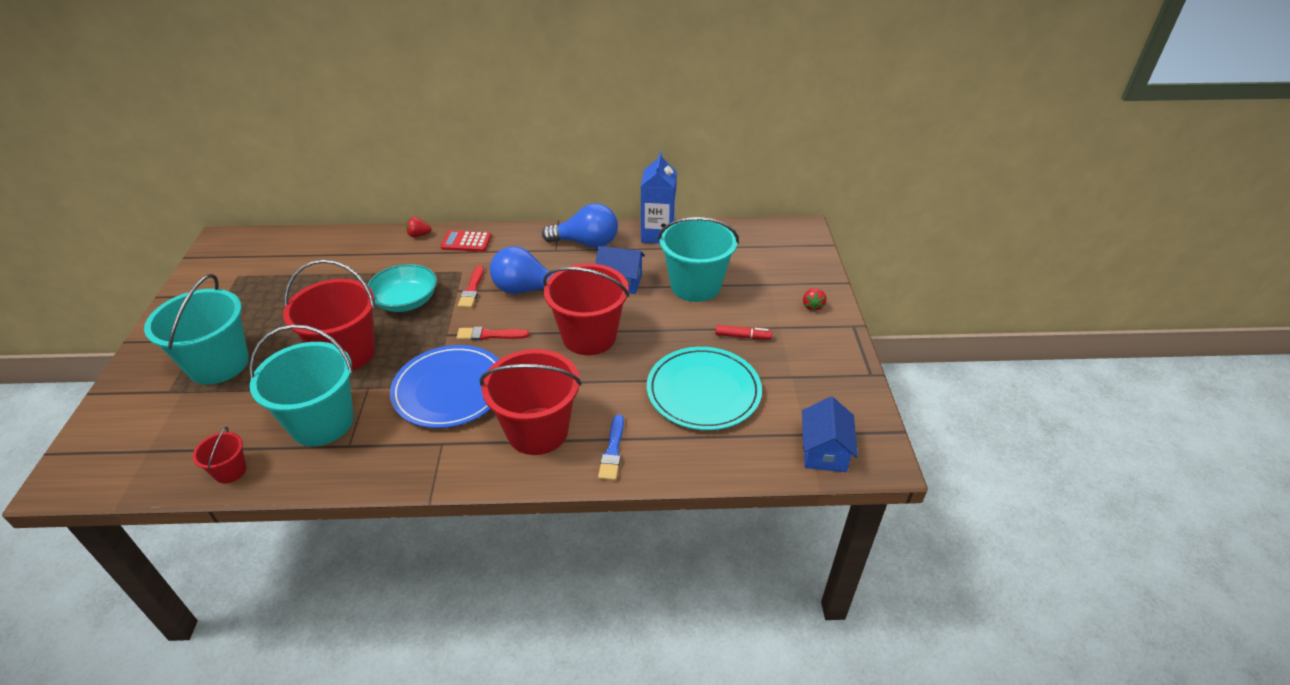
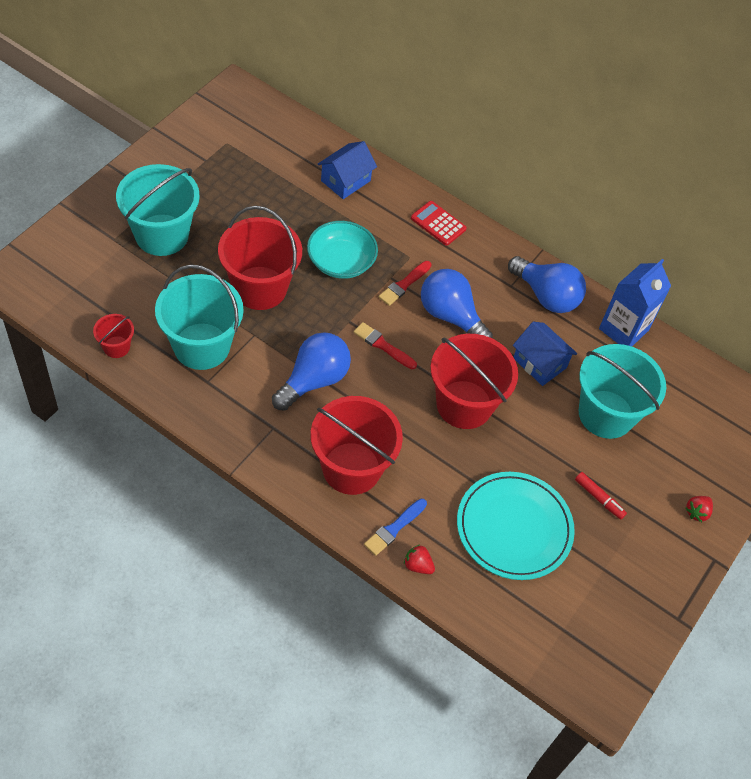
camera: 30 degrees right, 15 degrees up
blue plate [390,345,499,428] -> blue light bulb [272,332,351,411]
red strawberry [406,217,431,237] -> red strawberry moved to [404,545,435,574]
blue house [802,397,858,472] -> blue house moved to [318,141,377,199]

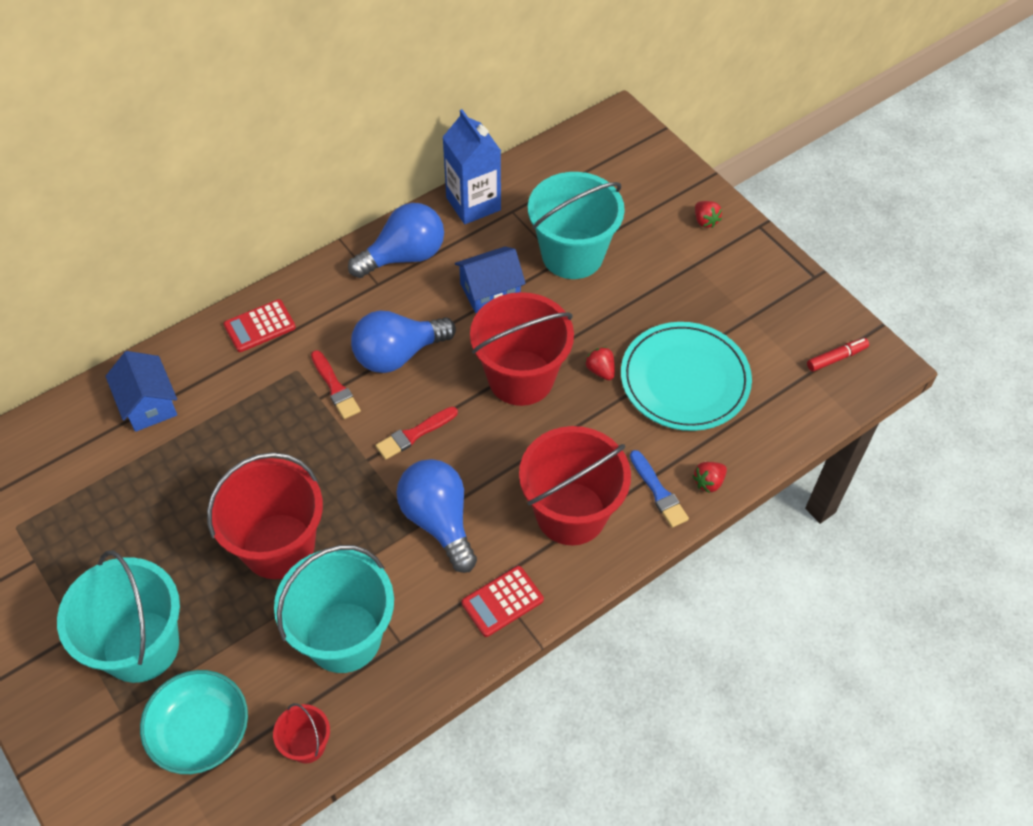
camera: 65 degrees left, 0 degrees up
turquoise bowl [307,221,378,279] -> turquoise bowl moved to [140,670,248,774]
red marker [575,472,627,519] -> red marker moved to [807,338,869,372]
none -> red calculator [462,566,544,637]
none -> red strawberry [585,347,615,380]

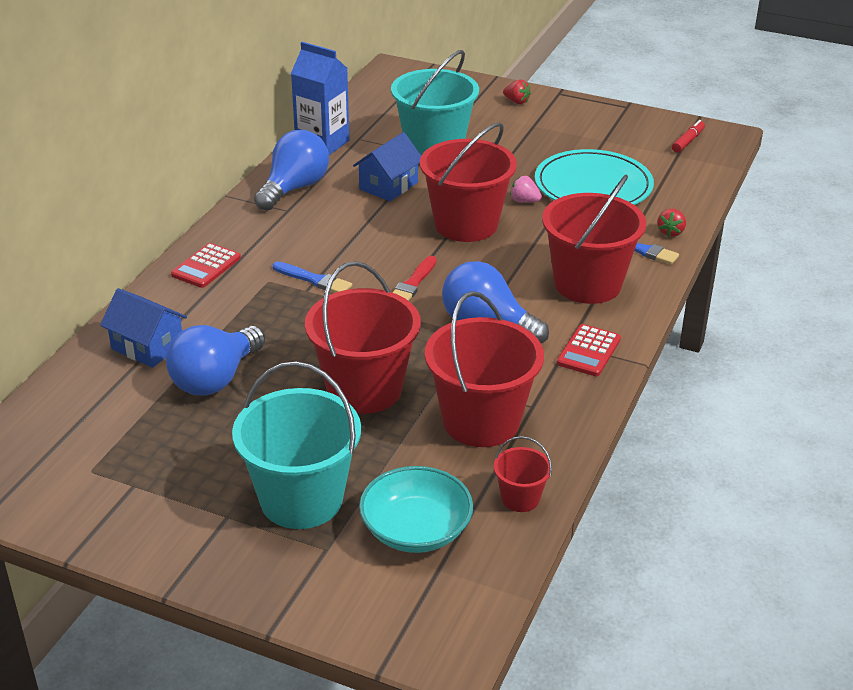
camera: 30 degrees left, 20 degrees down
turquoise bucket [274,545,394,673] -> red bucket [425,291,544,447]
red brush [311,350,361,419] -> blue brush [273,262,352,293]
blue light bulb [351,311,456,373] -> blue light bulb moved to [166,325,265,396]
red strawberry [585,347,615,380] -> pink strawberry [510,176,542,203]

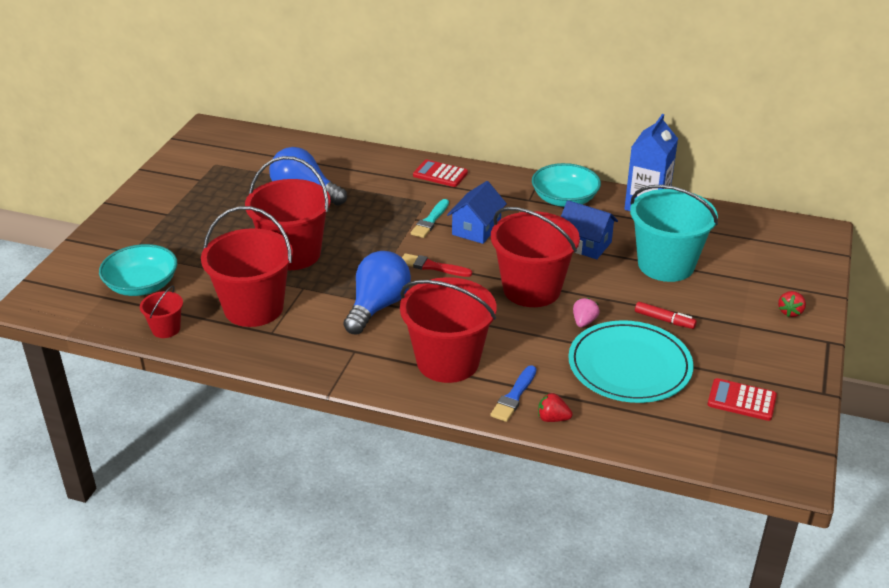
camera: 85 degrees right, 0 degrees up
blue house [100,288,187,368] -> blue house moved to [447,181,507,244]
turquoise bucket [232,361,361,529] -> none
blue light bulb [254,130,329,211] -> turquoise bowl [532,163,601,207]
blue brush [273,262,352,293] -> turquoise brush [411,199,449,238]
red calculator [557,324,621,376] -> red calculator moved to [708,378,777,421]
red marker [672,120,705,153] -> red marker moved to [635,302,697,329]

